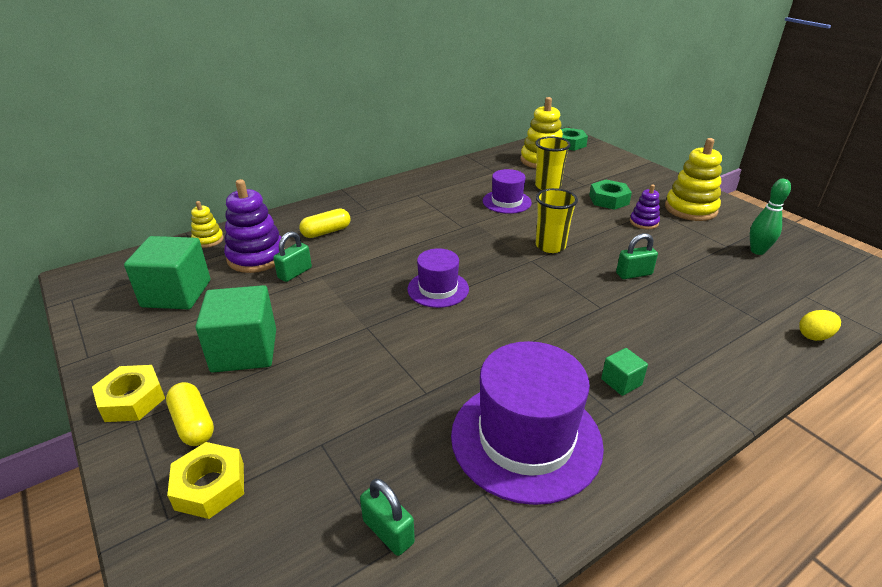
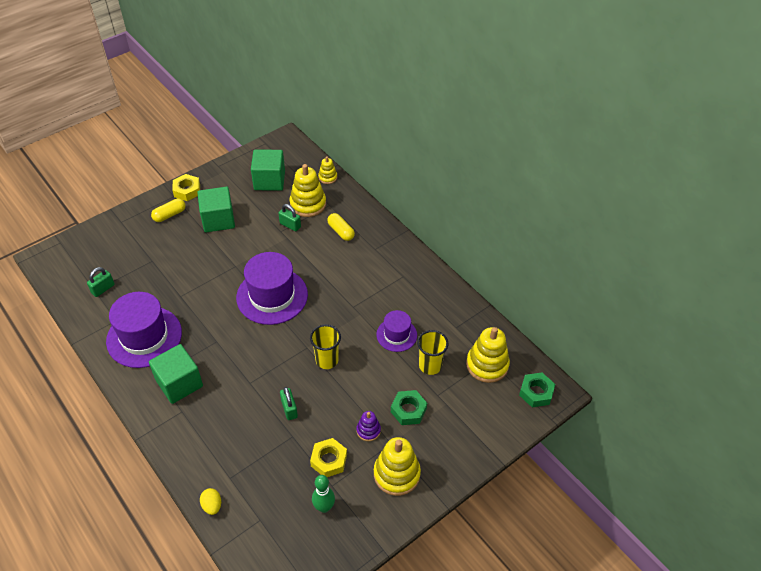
camera: 85 degrees right, 15 degrees up
yellow nut [167,442,244,519] -> yellow nut moved to [310,438,347,477]
purple stacking toy [224,179,285,273] -> yellow stacking toy [290,164,326,217]
purple hat [408,248,469,308] -> purple hat [236,252,308,325], size x1.80
green cube [601,348,648,396] -> green cube [149,344,203,404], size x2.13

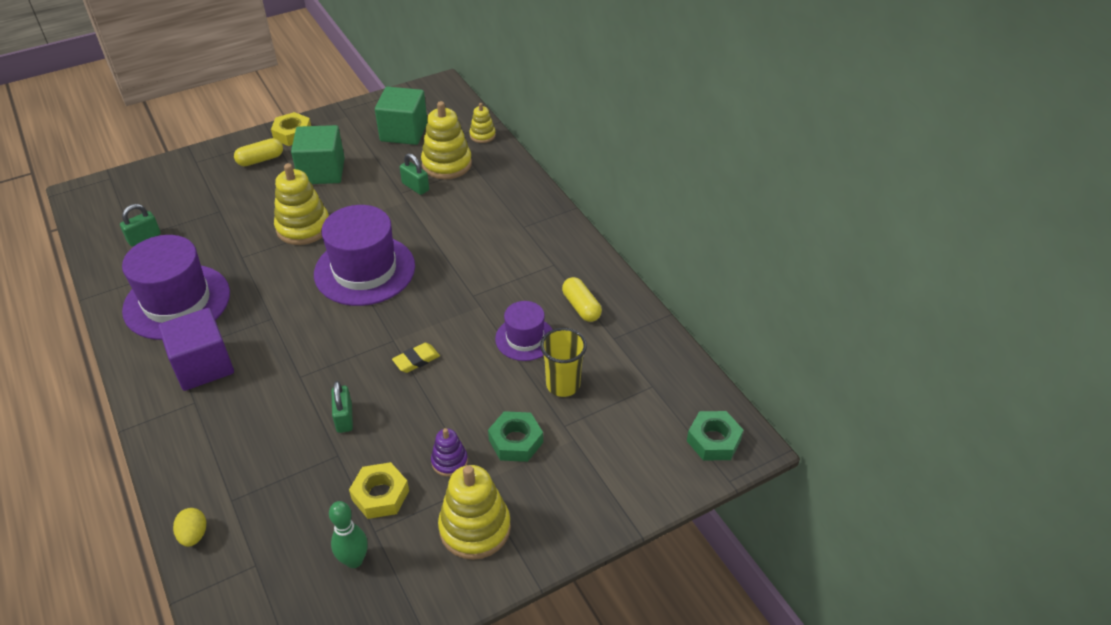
camera: 10 degrees right, 5 degrees down
green cube [149,344,203,404] -> purple cube [158,308,234,391]
yellow cup [310,325,341,369] -> yellow eraser [392,343,440,373]
yellow capsule [327,213,355,241] -> yellow capsule moved to [562,277,602,322]
yellow stacking toy [466,327,510,383] -> yellow stacking toy moved to [274,163,329,245]

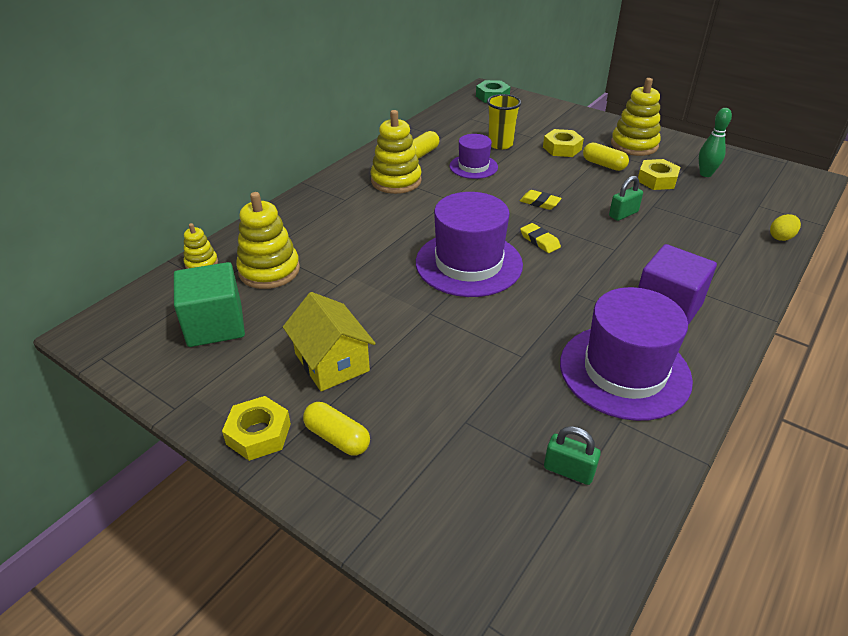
camera: 115 degrees left, 5 degrees down
yellow stacking toy [274,163,329,245] -> yellow stacking toy moved to [371,110,422,194]
green cube [291,125,345,184] -> yellow house [283,292,376,391]
green padlock [400,153,429,195] -> none
purple stacking toy [431,428,468,477] -> yellow capsule [583,143,629,171]
green nut [488,411,543,462] -> yellow nut [543,129,584,157]
none -> yellow eraser [520,223,561,253]

